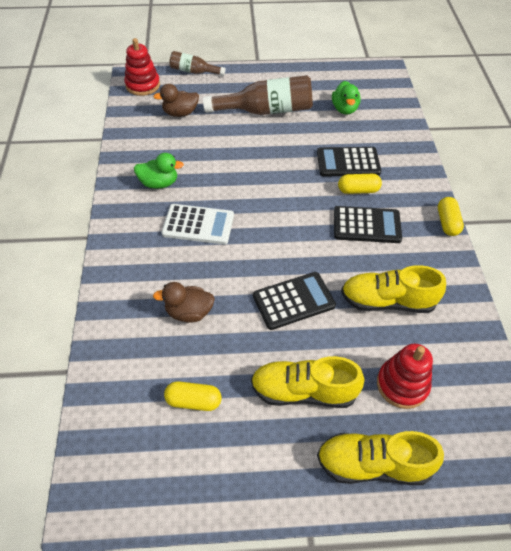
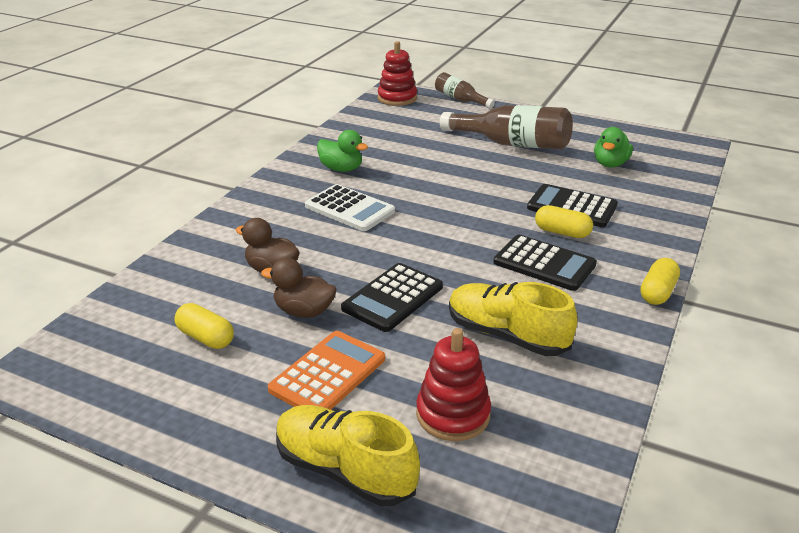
camera: 30 degrees right, 20 degrees down
brown duck [153,84,199,117] -> brown duck moved to [261,258,337,318]
yellow shoe [251,356,364,408] -> orange calculator [268,331,385,410]
black calculator [253,272,336,330] -> black calculator turned 120 degrees clockwise [341,263,443,332]

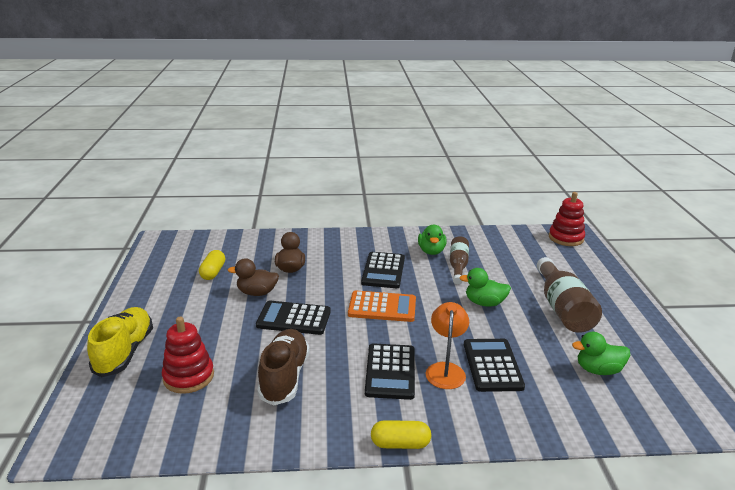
camera: 60 degrees right, 5 degrees down
brown duck [261,258,337,318] -> brown duck turned 75 degrees counterclockwise [228,258,279,296]
orange calculator [268,331,385,410] -> orange calculator moved to [348,291,416,322]
white calculator [305,184,395,231] -> black calculator [361,252,405,288]
brown bottle [435,72,495,109] -> brown bottle moved to [450,236,469,284]
yellow shoe [449,282,578,356] -> brown shoe [257,329,310,406]
yellow capsule [535,205,593,238] -> orange lamp [426,302,469,389]
none -> green duck [459,268,511,307]

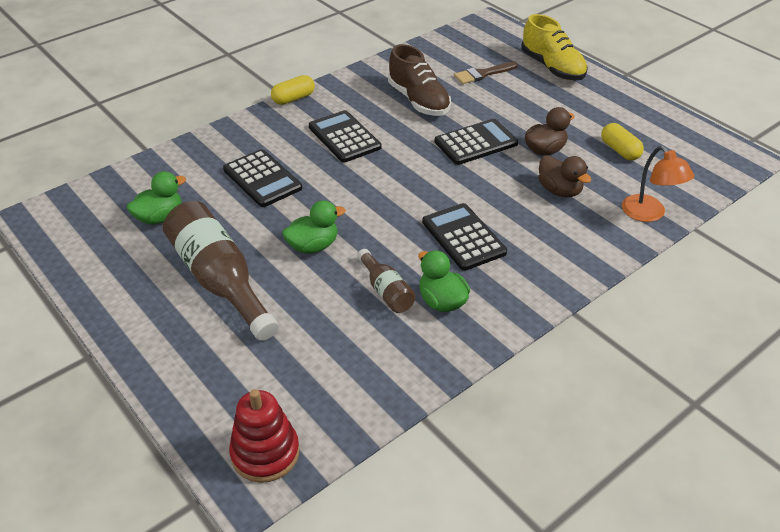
camera: 145 degrees right, 15 degrees up
red stacking toy [162,317,214,394] -> brown brush [454,61,518,84]
orange calculator [348,291,416,322] -> none
orange lamp [426,302,469,389] -> orange lamp moved to [622,146,694,222]

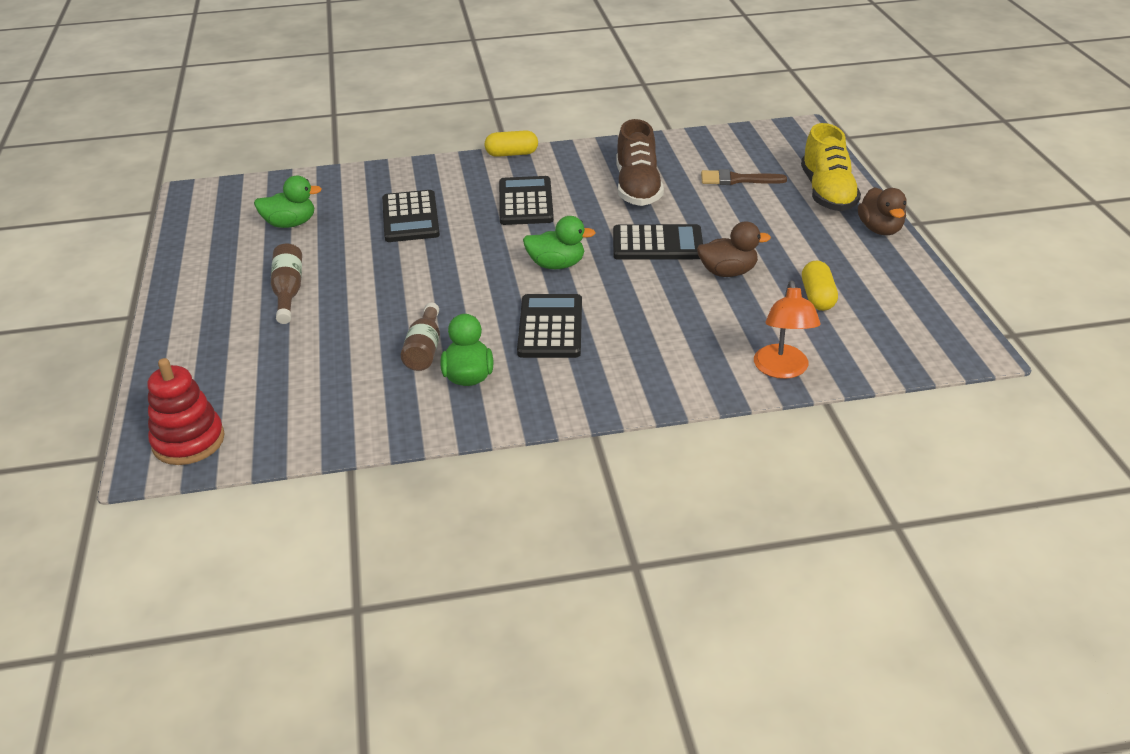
camera: 30 degrees right, 5 degrees down
brown bottle [163,201,279,341] -> brown bottle [271,243,302,324], size x0.55
green duck [282,200,346,254] -> green duck moved to [523,216,596,269]
brown duck [538,155,591,197] -> brown duck moved to [858,187,907,235]

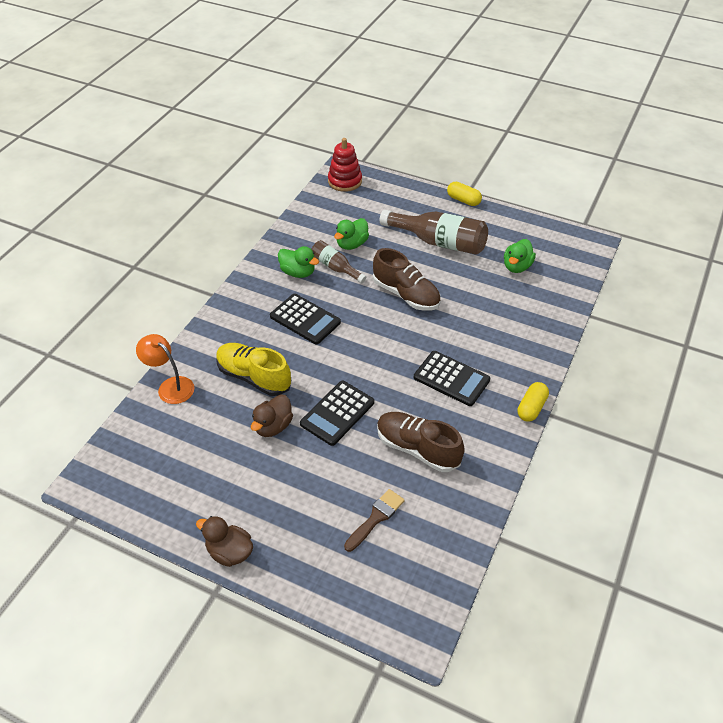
camera: 125 degrees right, 10 degrees up
brown bottle [271,243,302,324] -> brown bottle [380,210,488,255], size x1.83
black calculator [382,190,440,242] -> none
green duck [523,216,596,269] -> green duck moved to [334,218,369,250]
yellow shoe [801,123,861,211] -> yellow shoe moved to [216,343,291,396]
yellow capsule [802,260,838,311] -> yellow capsule moved to [447,182,482,206]
none -> brown shoe [373,248,441,311]

